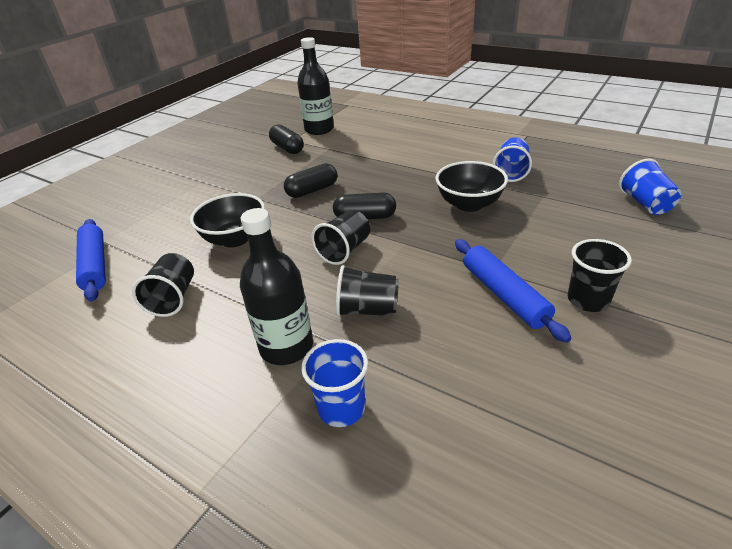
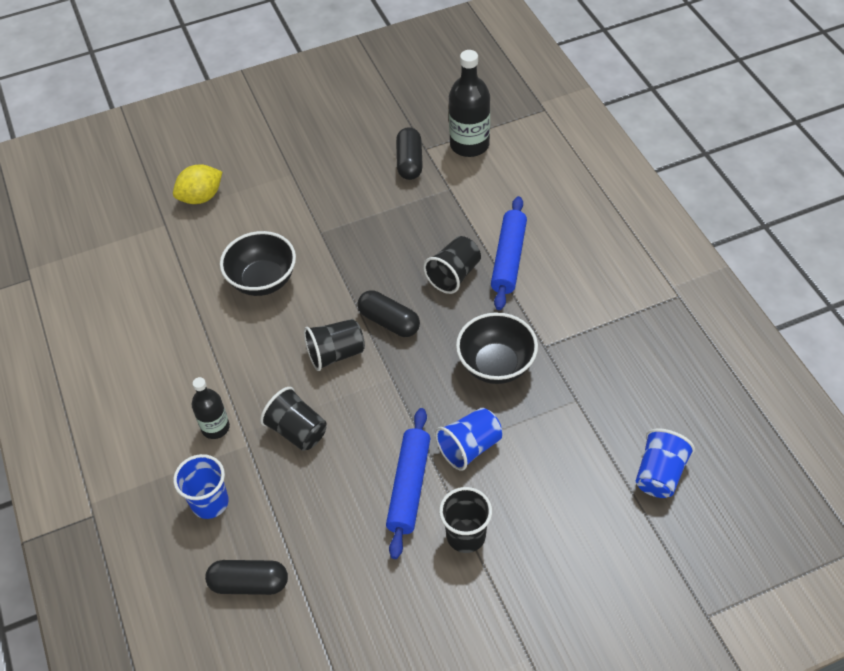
camera: 35 degrees right, 15 degrees up
blue rolling pin [76,219,106,302] -> blue rolling pin moved to [491,196,527,310]
black cup [132,253,194,317] -> black cup moved to [423,236,481,294]
black bottle [240,208,313,365] -> black bottle [192,377,230,439], size x0.61
black capsule [284,163,337,198] -> black capsule moved to [205,560,288,595]
blue cup [493,137,532,182] -> blue cup moved to [435,408,502,471]
none -> yellow lemon [173,164,222,204]

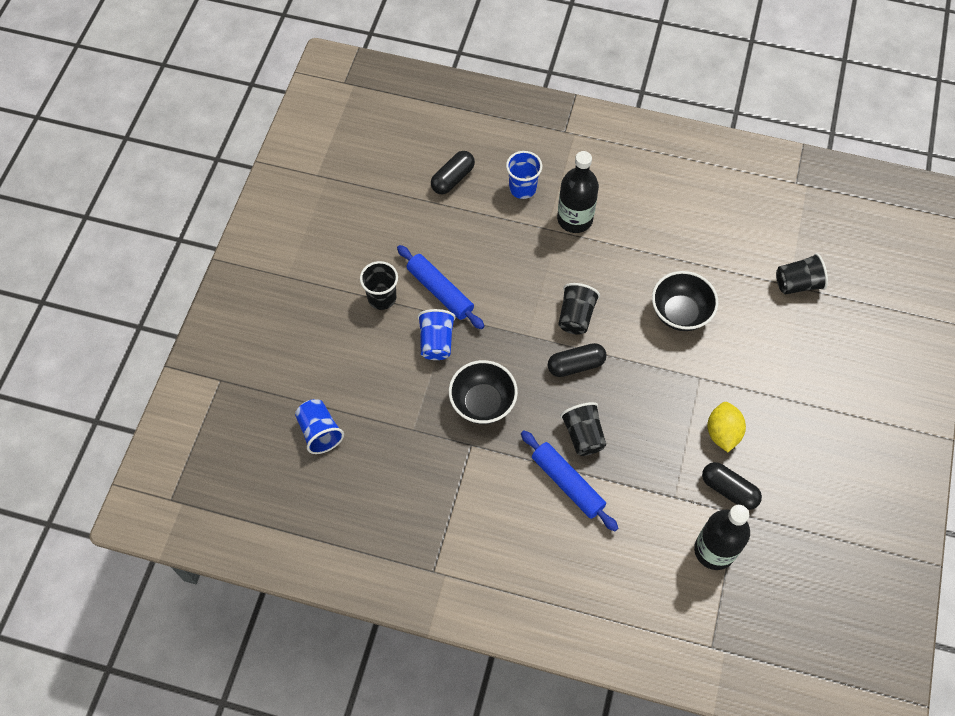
camera: 125 degrees right, 10 degrees up
yellow lemon [173,164,222,204] -> yellow lemon moved to [707,402,746,452]
black bottle [192,377,230,439] -> black bottle [557,151,599,233], size x1.65
black cup [260,387,326,451] -> black cup moved to [776,253,828,295]

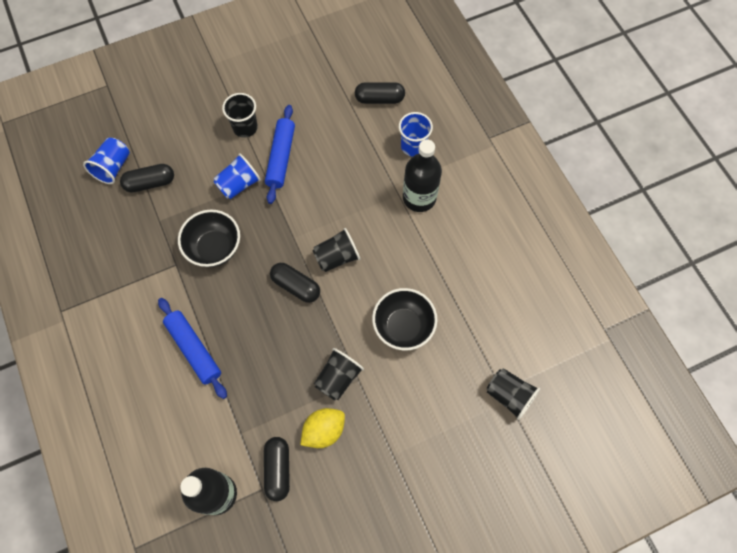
camera: 50 degrees right, 5 degrees up
blue rolling pin [521,431,618,531] -> blue rolling pin turned 45 degrees counterclockwise [158,298,227,399]
black cup [560,402,606,456] -> black cup moved to [314,348,364,401]
none -> black capsule [120,164,174,193]

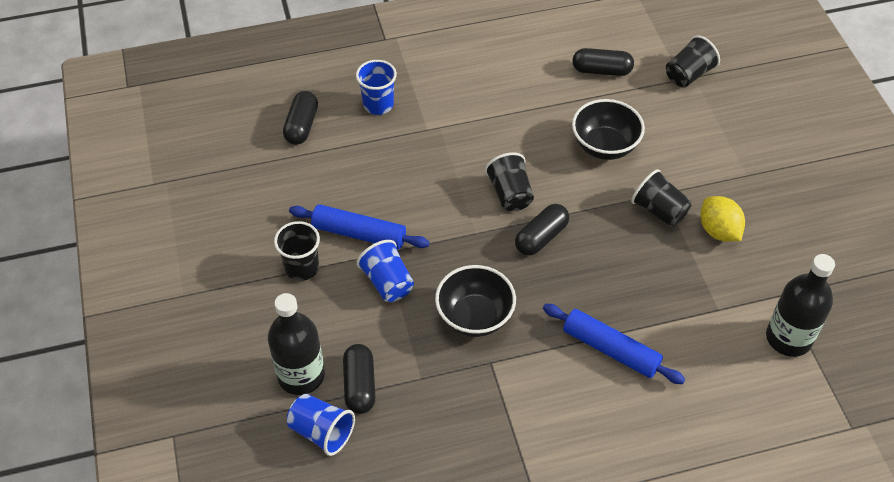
camera: 80 degrees left, 15 degrees down
blue rolling pin [158,298,227,399] -> blue rolling pin turned 60 degrees clockwise [543,304,685,384]
black capsule [264,437,290,501] -> black capsule moved to [572,48,634,76]
black bottle [403,140,442,212] -> black bottle moved to [268,293,325,395]

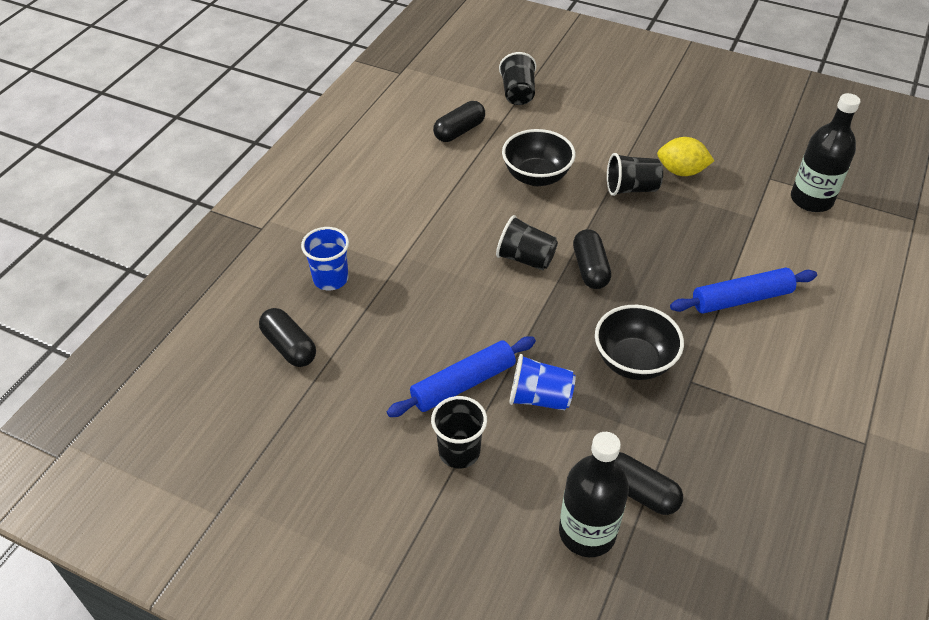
camera: 50 degrees left, 5 degrees down
blue cup [287,394,355,456] -> none

